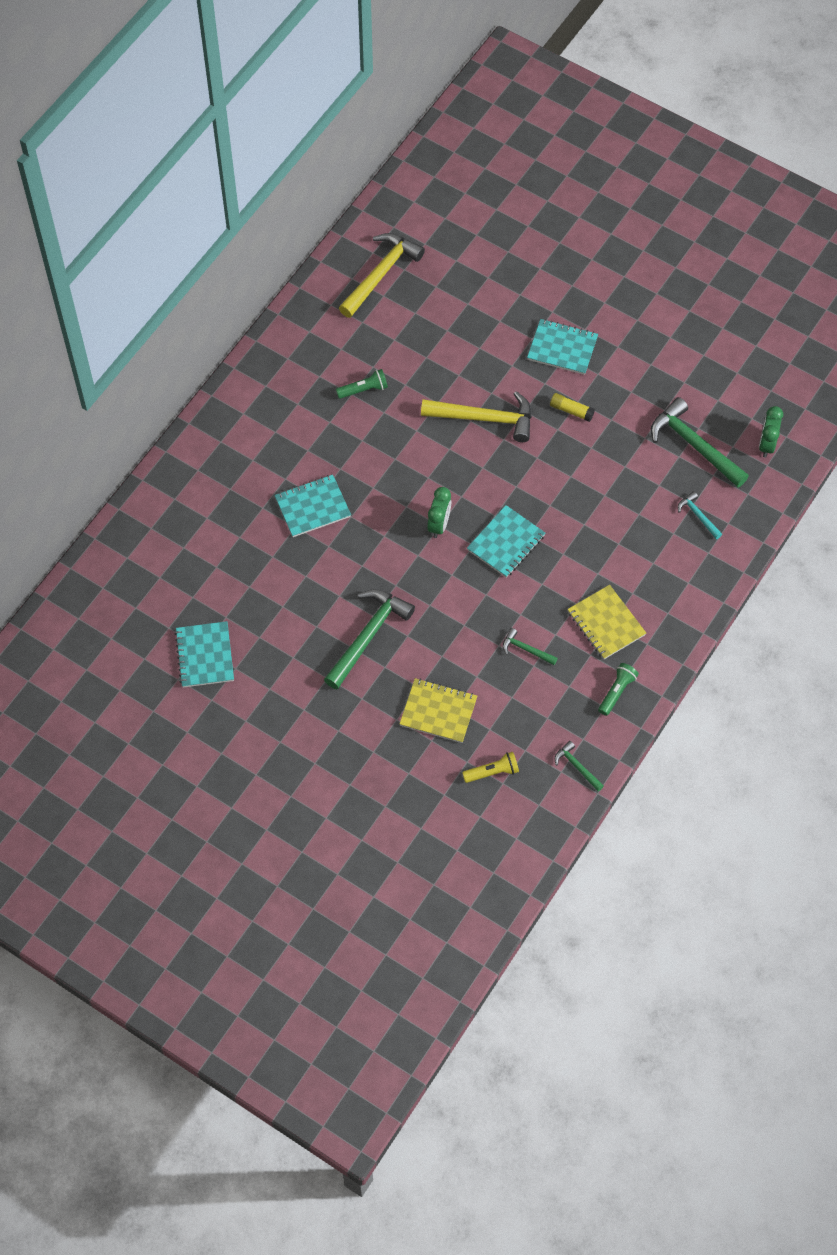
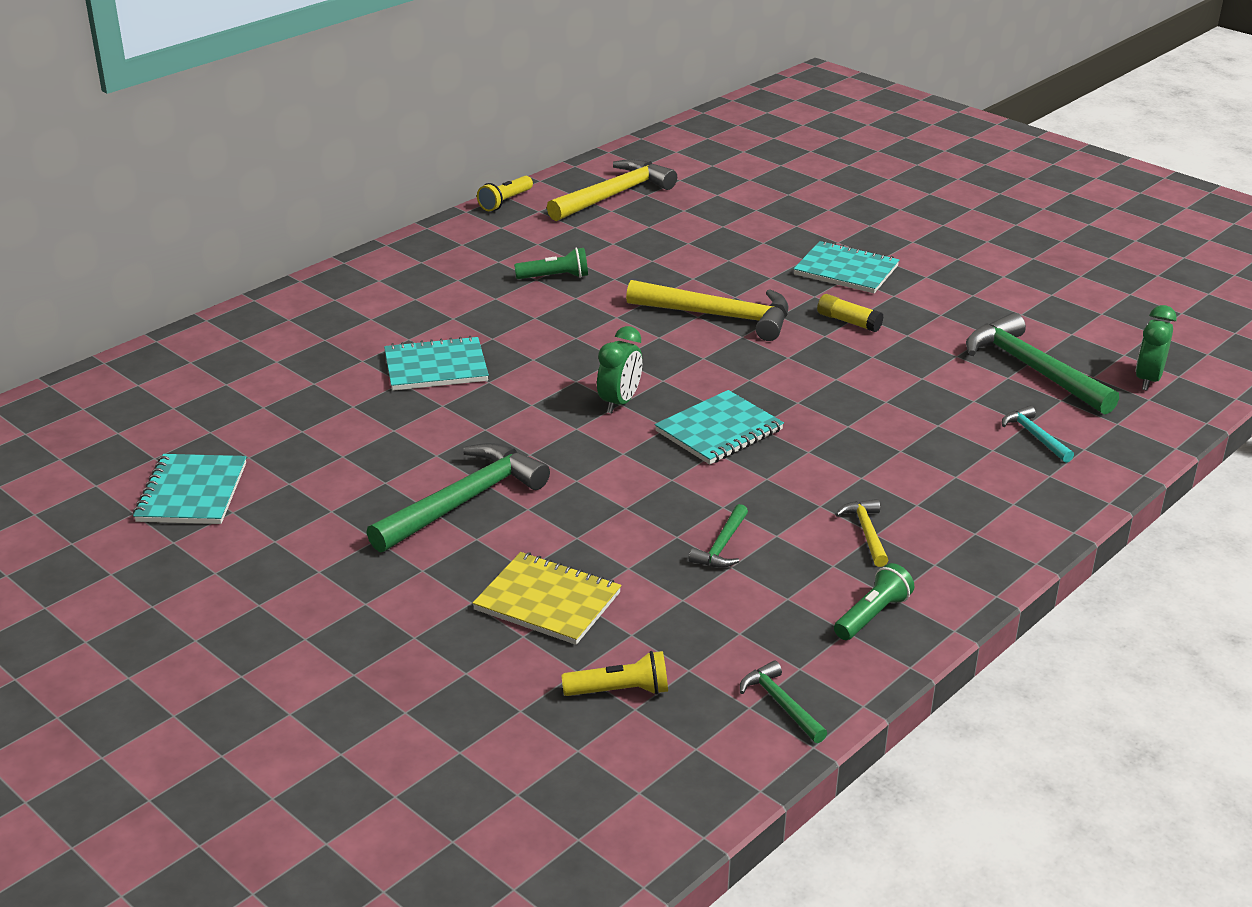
camera: 10 degrees right, 30 degrees down
green hammer [503,628,558,665] -> green hammer turned 105 degrees counterclockwise [689,504,748,568]
yellow notebook [567,585,646,659] -> yellow hammer [835,499,888,567]
none -> yellow flashlight [477,176,533,211]

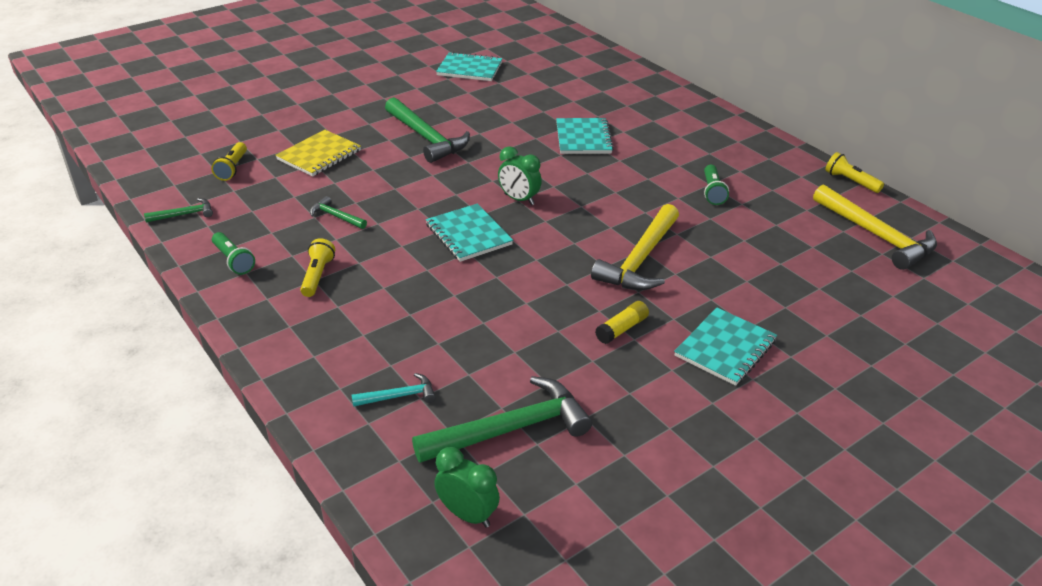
camera: 100 degrees right, 5 degrees up
yellow hammer [835,499,888,567] -> yellow flashlight [300,238,335,297]

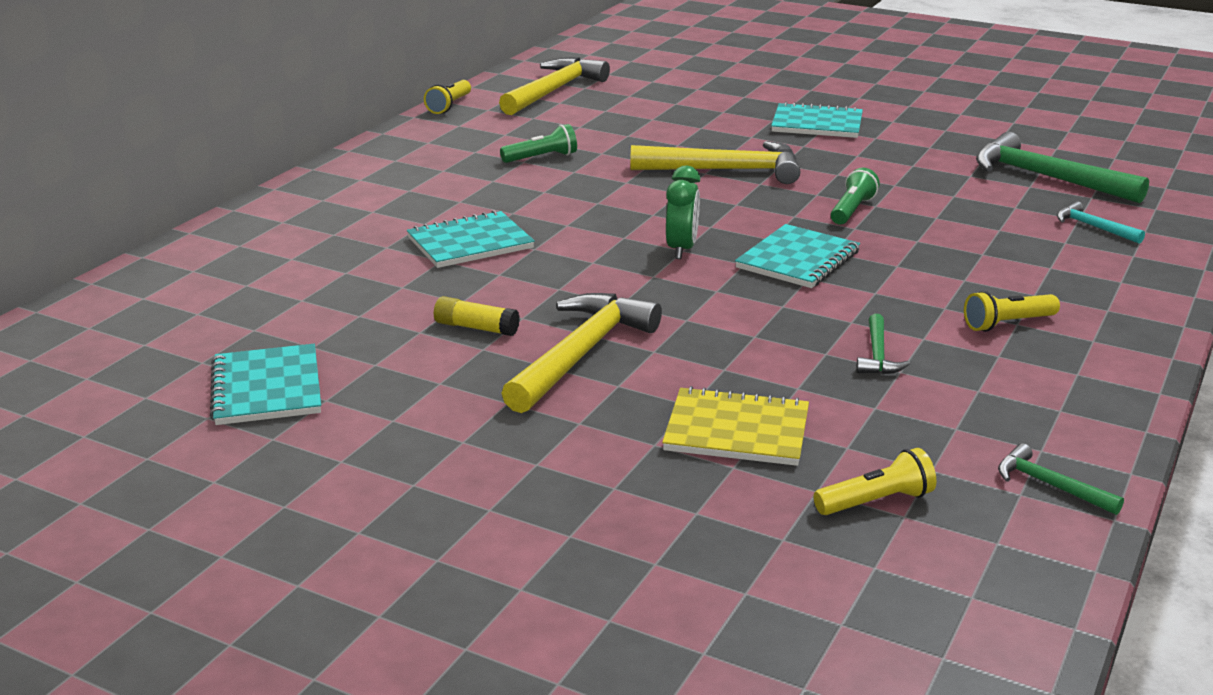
camera: 115 degrees left, 10 degrees down
green flashlight [212,232,255,275] -> green flashlight moved to [831,168,880,224]
green hammer [385,97,470,163] -> yellow hammer [501,293,662,413]
green clock [434,447,500,528] -> none
yellow glue stick [595,301,649,344] -> yellow glue stick moved to [434,296,520,336]

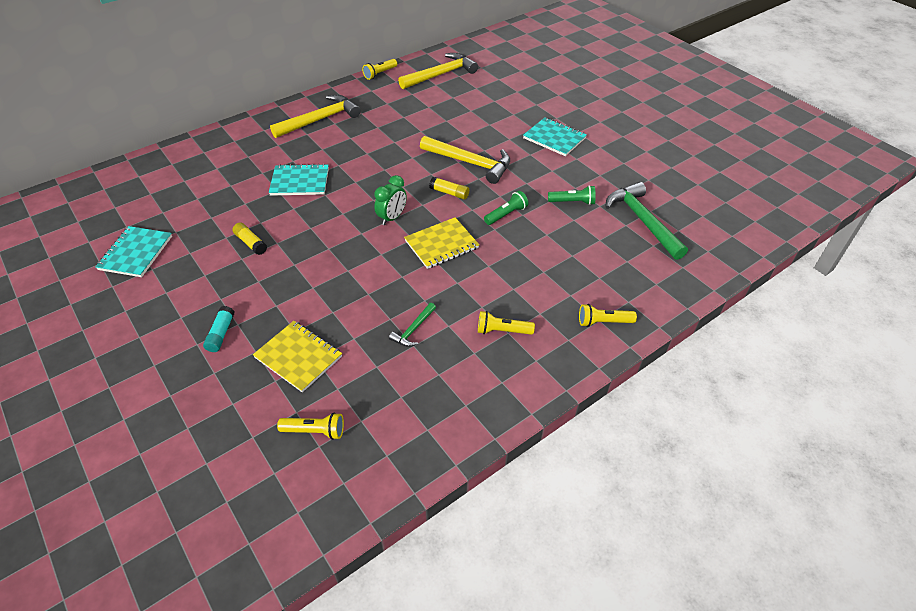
camera: 25 degrees right, 20 degrees up
green flashlight [500,124,577,163] -> green flashlight moved to [548,185,596,205]
yellow hammer [501,293,662,413] -> yellow hammer moved to [270,95,361,138]
turquoise notebook [735,224,860,288] -> yellow notebook [404,217,479,269]
green hammer [998,444,1124,515] -> none
turquoise hammer [1057,201,1145,244] -> none
none -> turquoise glue stick [203,306,234,352]
none -> yellow glue stick [429,177,469,200]
none -> yellow flashlight [579,304,637,327]

